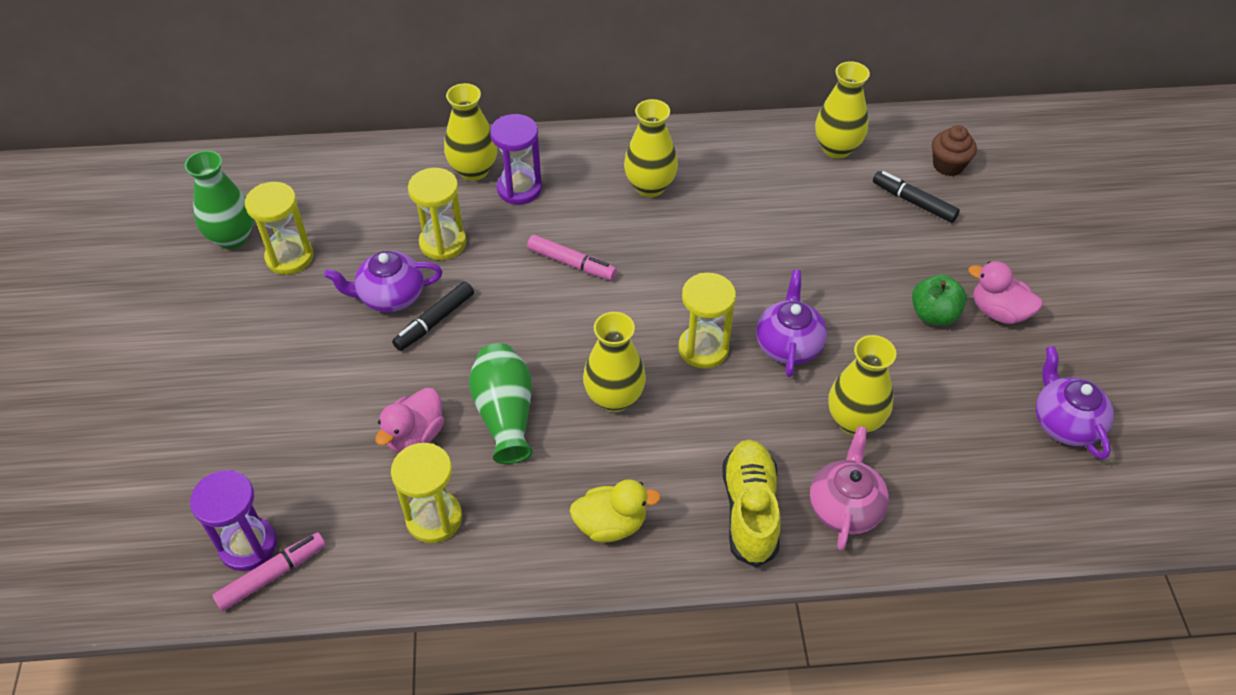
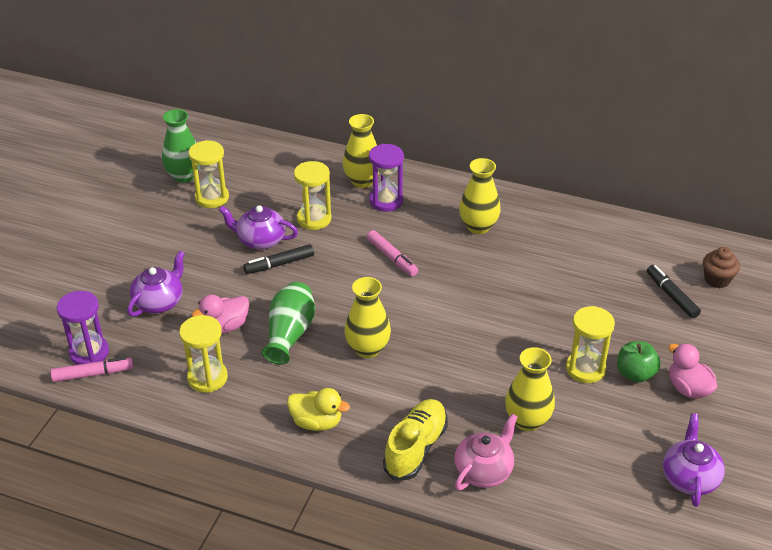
camera: 25 degrees right, 10 degrees down
yellow hourglass [678,273,736,369] -> yellow hourglass moved to [566,306,615,383]
purple teapot [756,270,827,377] -> purple teapot moved to [127,251,185,317]
yellow vase [815,61,870,159] -> none

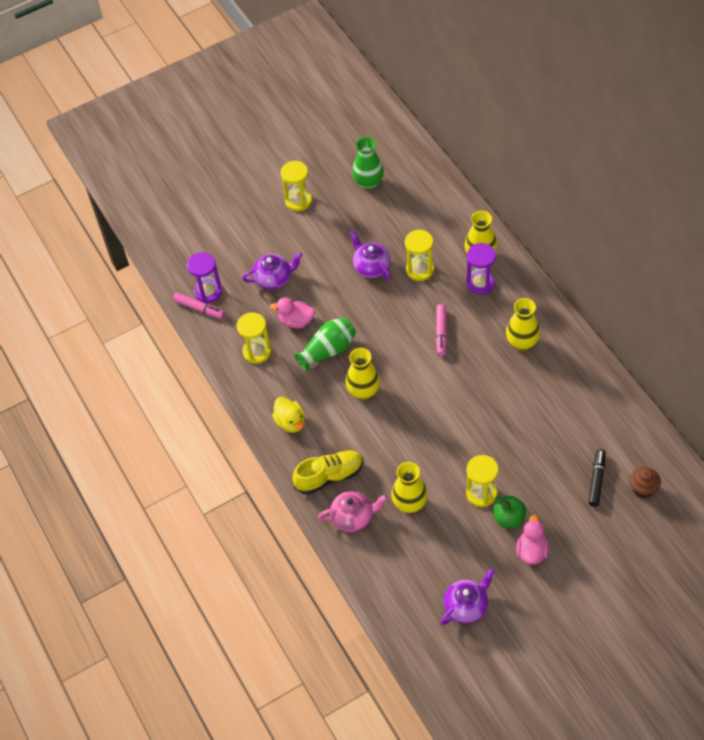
camera: 45 degrees right, 15 degrees up
yellow hourglass [188,140,229,208] -> yellow hourglass moved to [281,161,312,211]
black marker [243,244,314,274] -> none

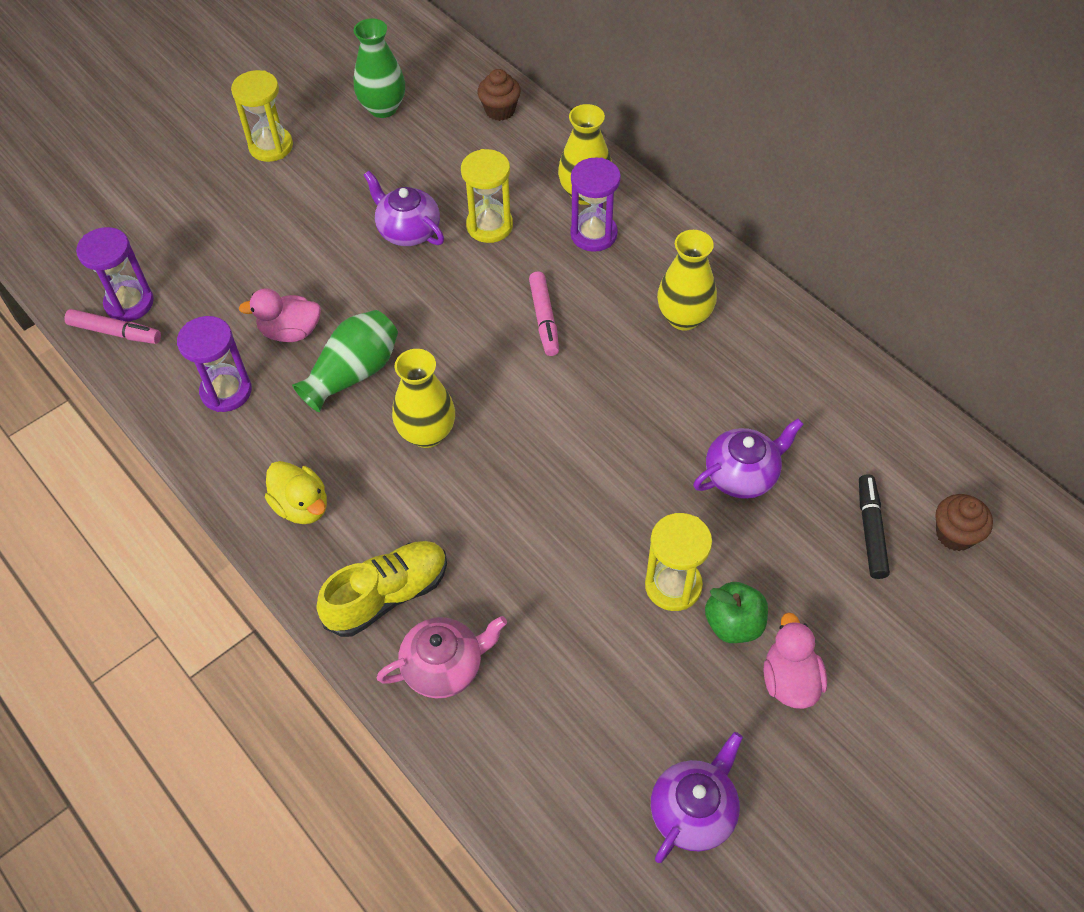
camera: 15 degrees left, 0 degrees up
yellow hourglass [237,312,271,364] -> purple hourglass [177,316,252,412]
purple teapot [242,252,303,289] -> purple teapot moved to [693,418,804,499]
yellow vase [391,462,428,513] -> none
none -> brown cupcake [477,69,521,121]

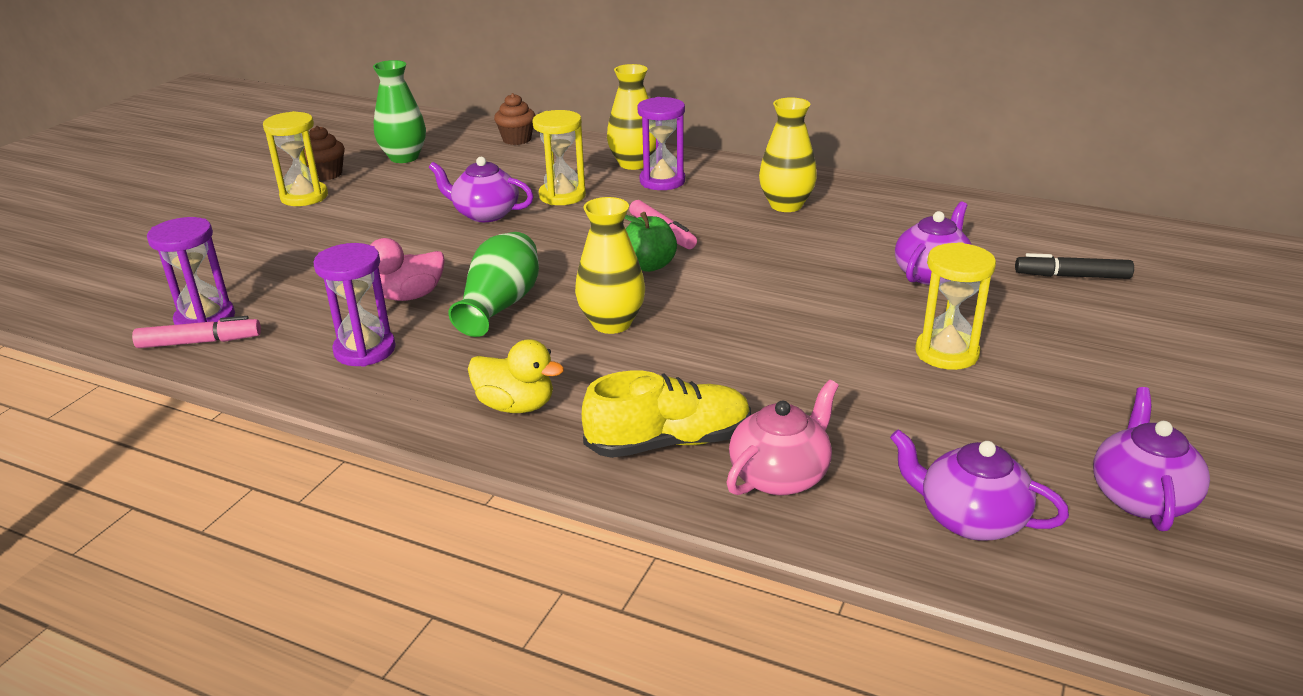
camera: 25 degrees left, 25 degrees down
yellow shoe [317,541,447,637] -> yellow shoe turned 45 degrees clockwise [582,370,751,458]
green apple [705,582,768,643] -> green apple moved to [624,212,677,272]
pink duck [764,612,827,709] -> none
black marker [859,474,890,579] -> black marker turned 60 degrees counterclockwise [1015,253,1134,279]
brown cupcake [935,494,993,551] -> brown cupcake moved to [304,126,345,180]
none -> purple teapot [890,429,1069,541]

